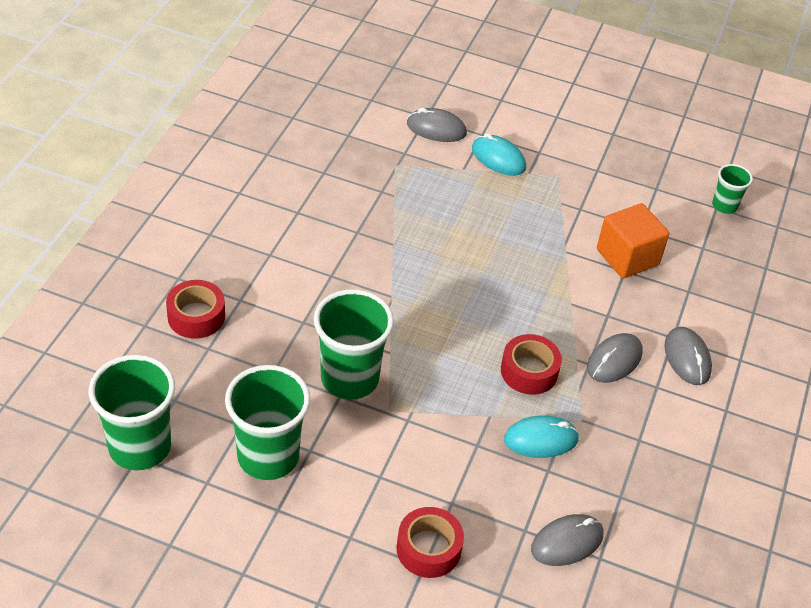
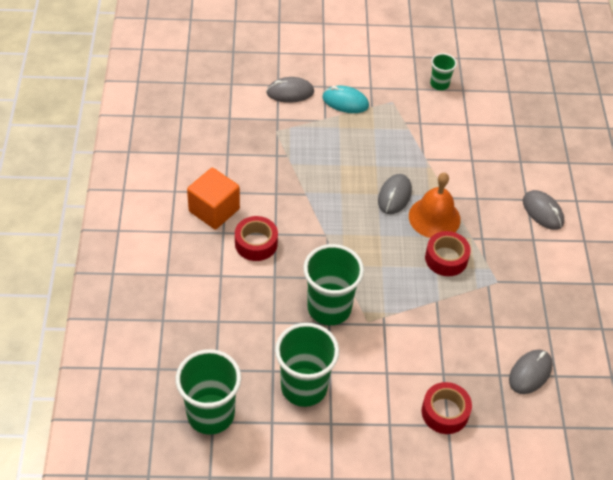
camera: 20 degrees left, 5 degrees up
red tape [166,280,225,339] -> red tape moved to [235,216,278,261]
turquoise mouse [504,416,580,458] -> none
grey mouse [587,333,643,383] -> grey mouse moved to [378,174,412,214]
orange cube [597,203,669,278] -> orange cube moved to [187,168,240,229]
green cup [712,164,753,214] -> green cup moved to [430,53,457,90]
none -> orange bell [409,173,461,238]

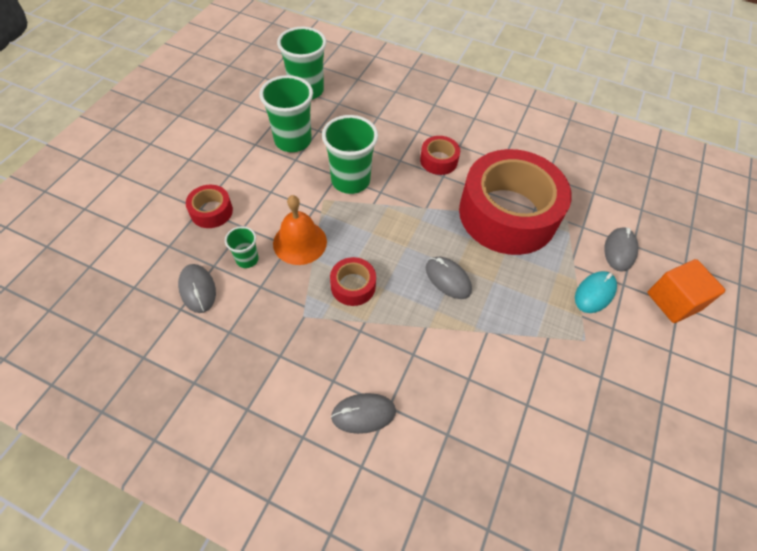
camera: 115 degrees right, 5 degrees up
orange cube [187,168,240,229] -> orange cube moved to [647,259,726,323]
orange bell [409,173,461,238] -> orange bell moved to [273,195,327,265]
green cup [430,53,457,90] -> green cup moved to [225,226,259,268]
none -> red tape [459,149,572,255]

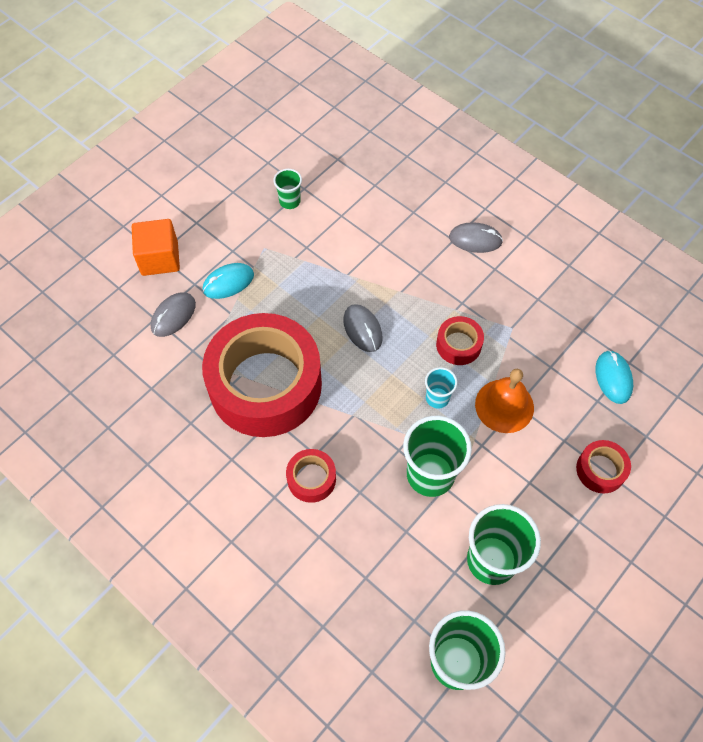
camera: 160 degrees left, 5 degrees up
grey mouse [178,264,216,313] -> turquoise mouse [596,350,633,404]
green cup [225,226,259,268] -> green cup moved to [273,169,302,209]
none -> turquoise cup [425,367,457,409]

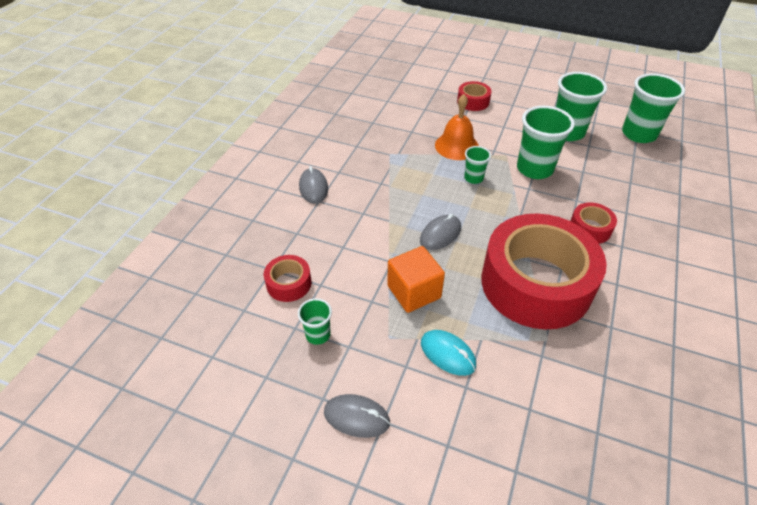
camera: 110 degrees left, 15 degrees down
orange cube [132,219,180,276] -> orange cube moved to [387,246,445,313]
grey mouse [151,292,196,337] -> grey mouse moved to [324,394,390,438]
turquoise cup [425,367,457,409] -> green cup [464,146,491,184]
red tape [436,316,484,365] -> red tape moved to [264,255,312,302]
turquoise mouse [596,350,633,404] -> none

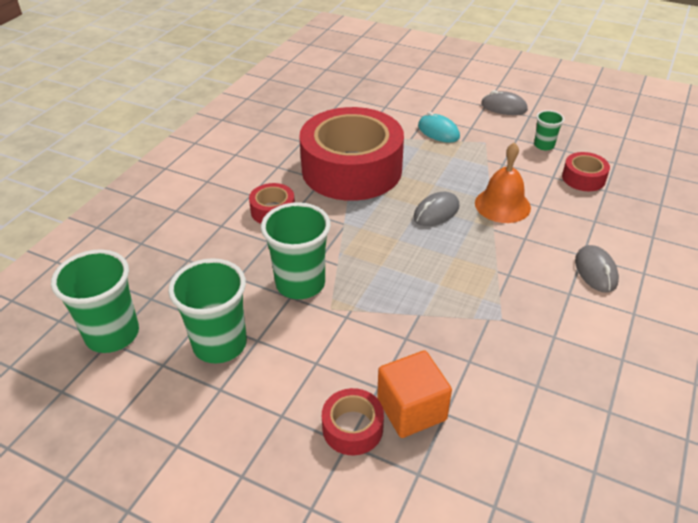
camera: 175 degrees left, 5 degrees down
orange cube [387,246,445,313] -> orange cube moved to [377,350,452,438]
orange bell [435,94,479,160] -> orange bell moved to [475,142,531,223]
green cup [464,146,491,184] -> none

